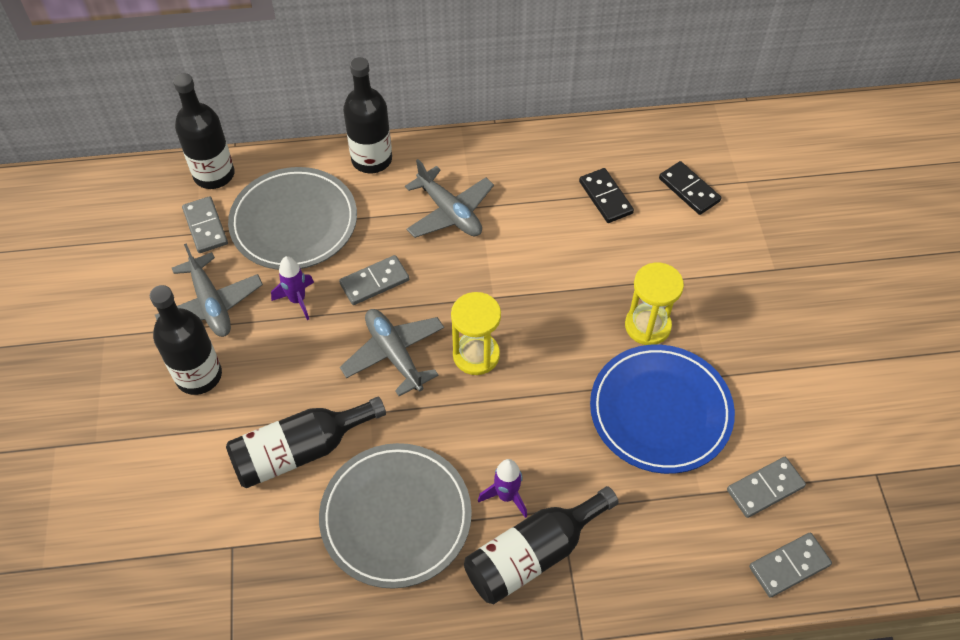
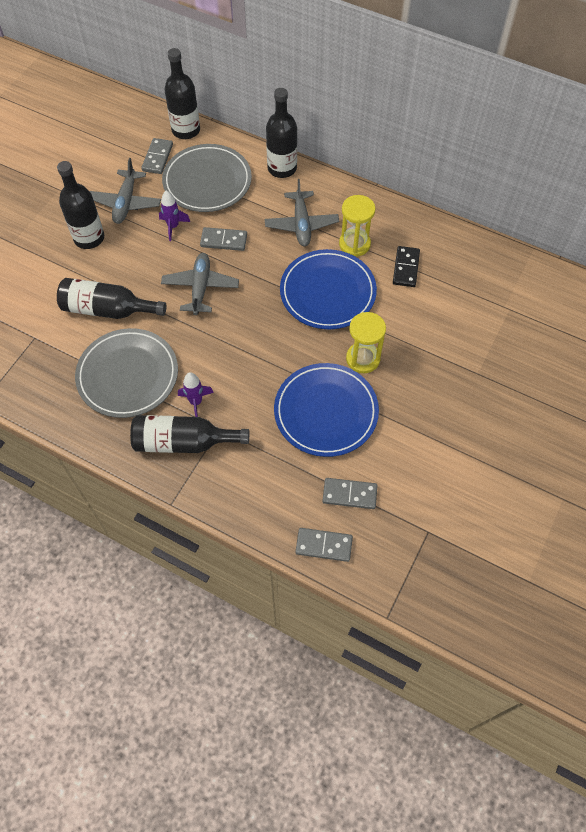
camera: 35 degrees right, 5 degrees up
yellow hourglass [451,292,501,375] -> yellow hourglass moved to [339,195,376,257]
black domino [659,161,721,215] -> none
none -> blue plate [280,249,377,329]

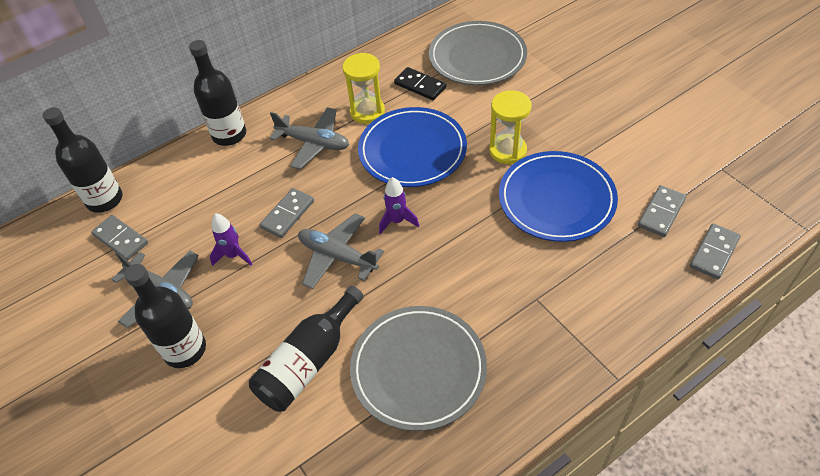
camera: 60 degrees left, 10 degrees down
black bottle [130,415,249,453] -> none
grey plate [162,144,252,212] -> grey plate moved to [429,21,527,85]
purple rocket [178,372,214,417] -> purple rocket moved to [379,177,419,234]

